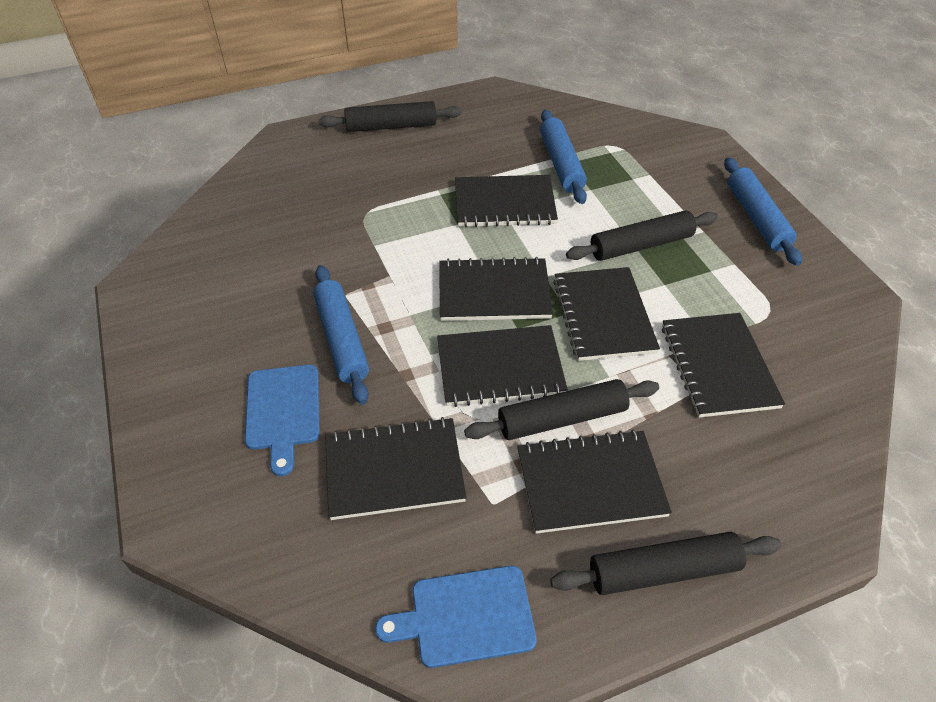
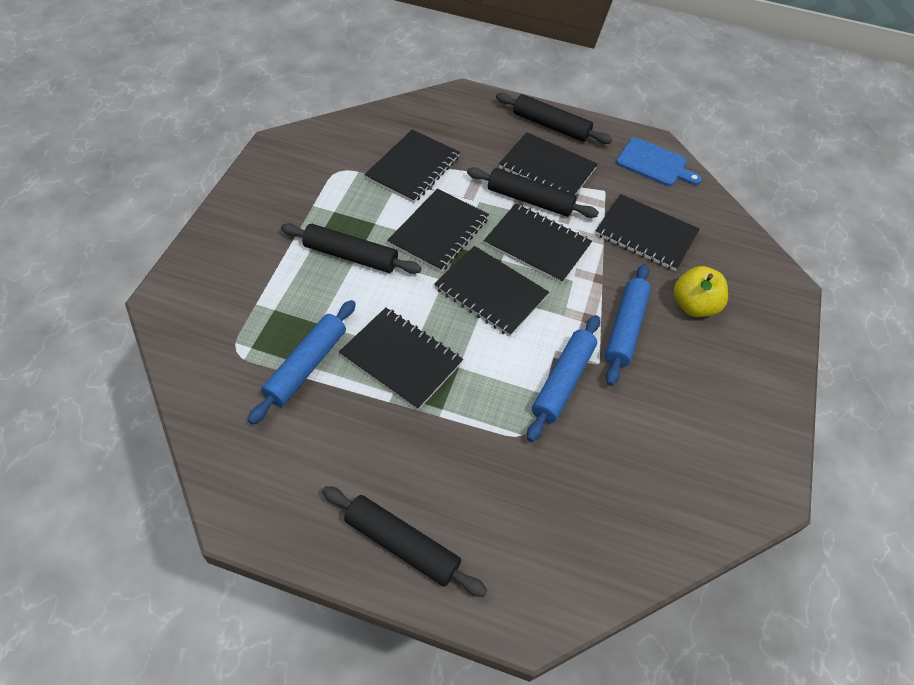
camera: 145 degrees left, 5 degrees up
blue cutting board [245,365,320,476] -> yellow apple [674,266,728,317]
blue rolling pin [724,157,802,266] -> blue rolling pin moved to [527,315,600,442]

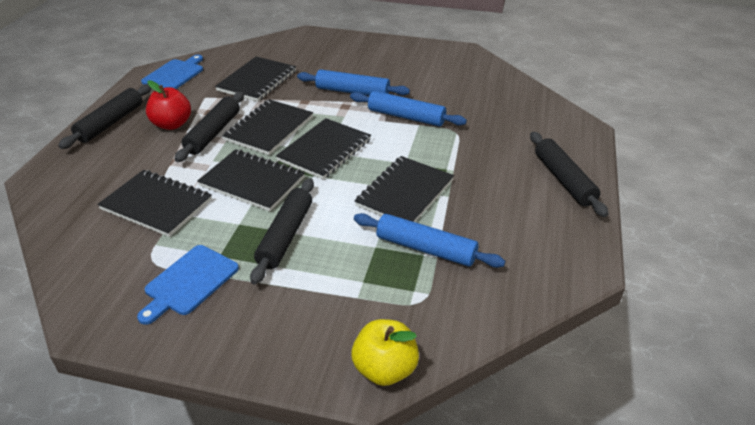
camera: 90 degrees left, 15 degrees down
black rolling pin [322,486,487,597] -> black rolling pin turned 45 degrees counterclockwise [530,132,608,217]
black notebook [499,132,598,195] -> red apple [146,80,191,130]
yellow apple [674,266,728,317] -> yellow apple moved to [351,319,419,386]
none -> blue cutting board [137,245,239,325]

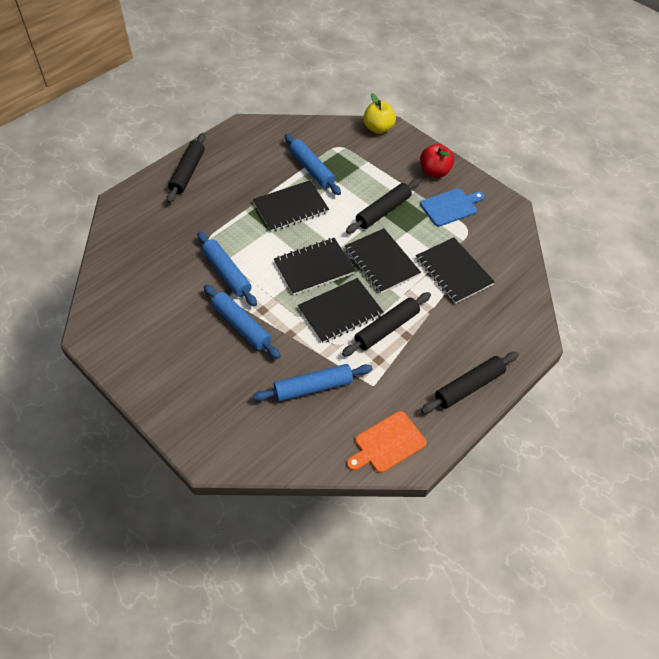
camera: 150 degrees left, 15 degrees up
blue cutting board [141,55,203,89] -> orange cutting board [347,411,426,473]
red apple [146,80,191,130] -> red apple moved to [420,144,454,178]
black notebook [215,57,296,102] -> blue rolling pin [253,364,373,401]

